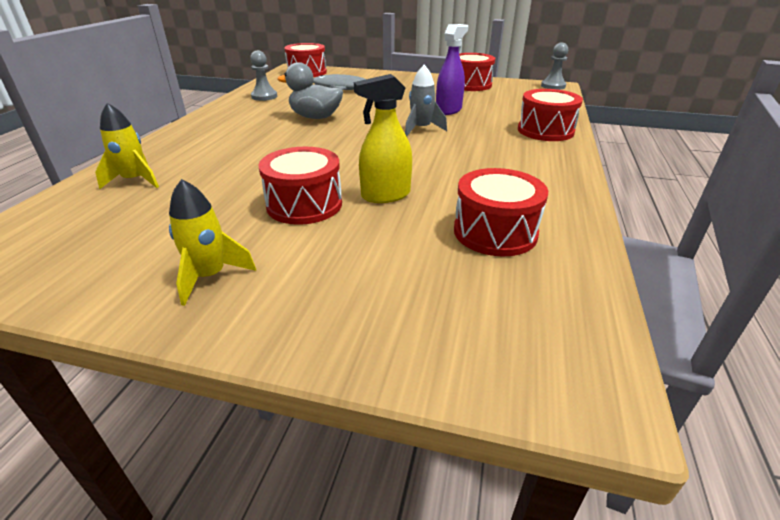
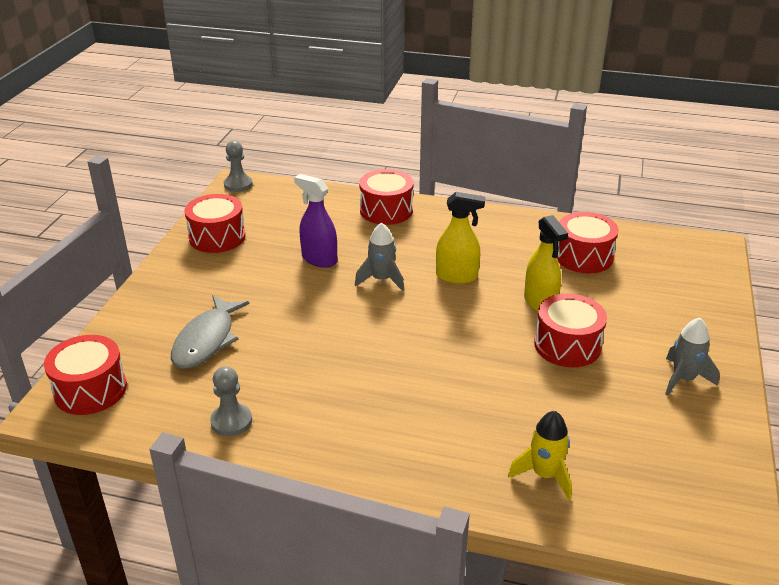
camera: 90 degrees left, 0 degrees up
yellow rocket [169,179,256,306] -> grey rocket [665,318,719,396]
grey duck [278,62,343,119] -> none
none -> yellow spray bottle [436,192,485,284]

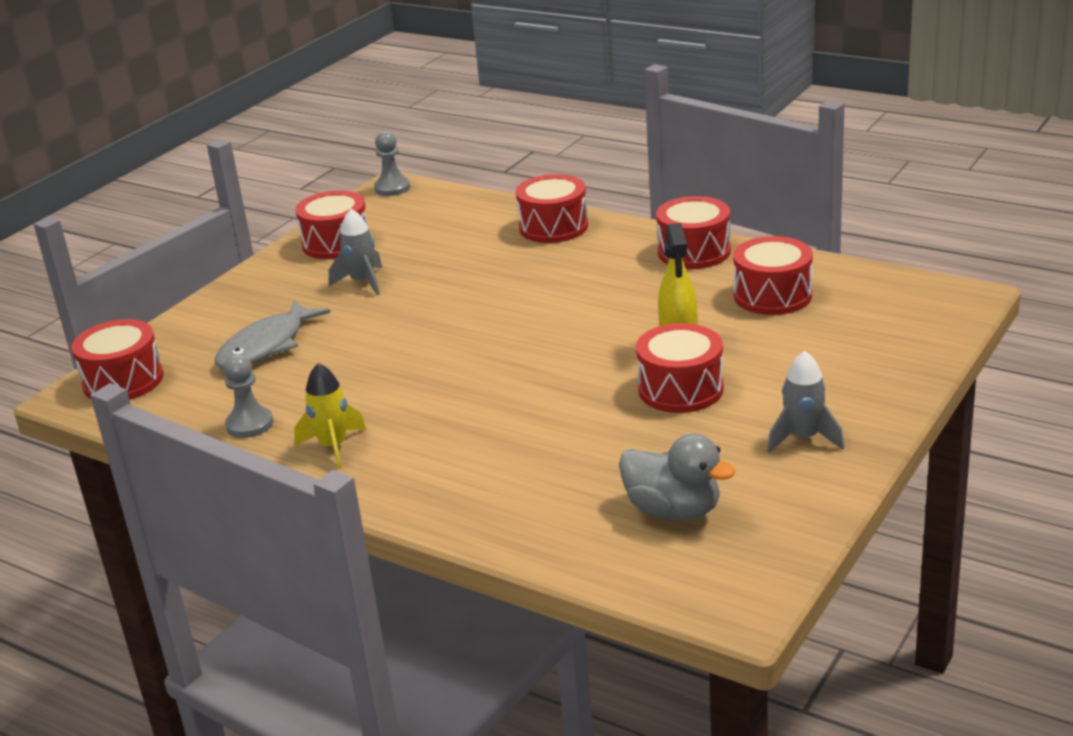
camera: 20 degrees right, 5 degrees down
purple spray bottle [294,174,337,268] -> none
grey rocket [355,222,404,291] -> grey rocket moved to [329,209,382,296]
yellow spray bottle [436,192,485,284] -> none
yellow rocket [508,411,572,500] -> yellow rocket moved to [294,363,366,470]
none -> grey duck [619,434,736,521]
none -> red drum [656,196,731,269]

